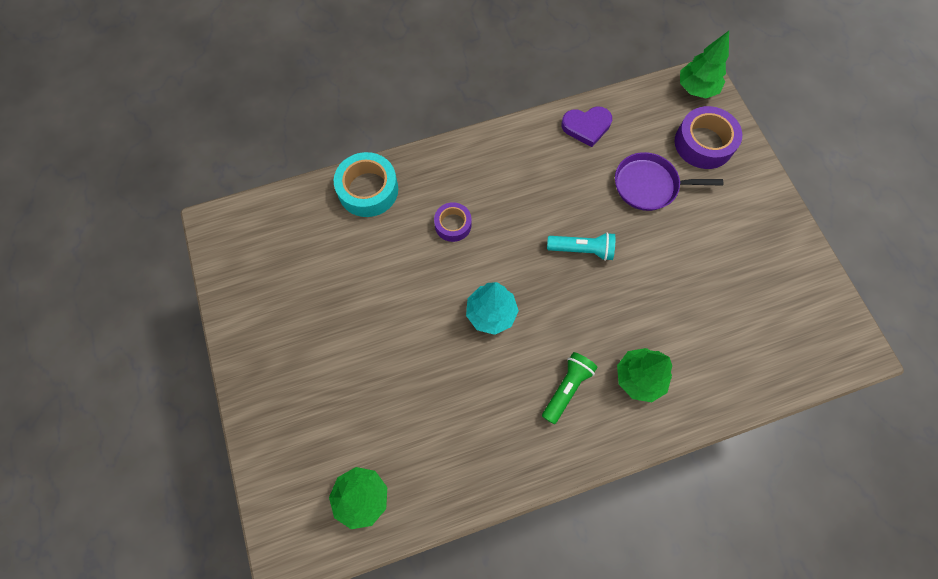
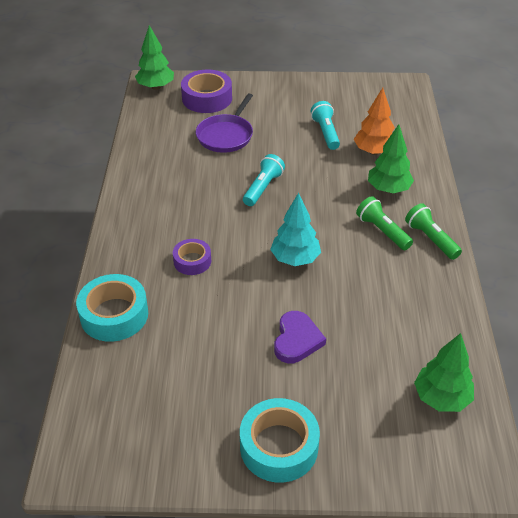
camera: 70 degrees left, 25 degrees down
purple heart [561,107,612,147] -> purple heart moved to [274,311,326,363]
none -> turquoise tape [240,398,320,483]
none -> turquoise flashlight [311,101,340,150]
none -> orange tree [354,87,395,155]
none -> green flashlight [405,203,462,260]

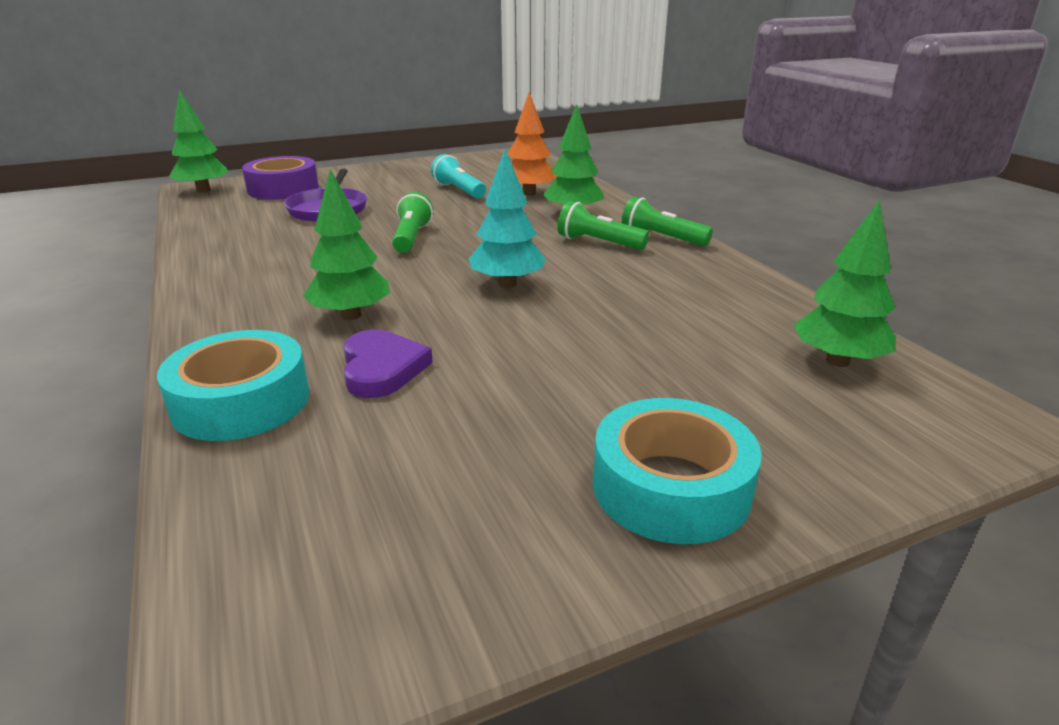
camera: 25 degrees left, 15 degrees down
purple tape [173,239,211,275] -> green tree [303,169,390,320]
turquoise flashlight [243,154,285,206] -> green flashlight [392,192,433,253]
purple heart [274,311,326,363] -> purple heart moved to [343,330,433,398]

